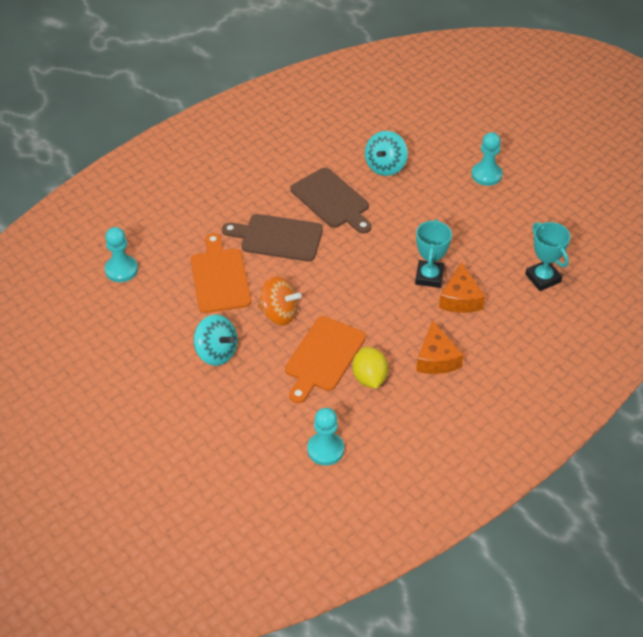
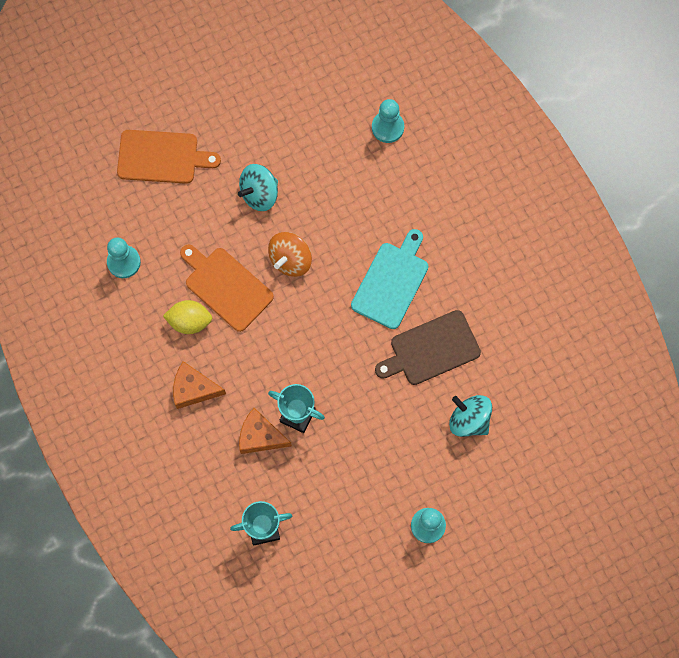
camera: 105 degrees right, 25 degrees up
orange cutting board [191,233,251,313] -> orange cutting board moved to [117,130,221,184]
brown cutting board [222,214,323,262] -> turquoise cutting board [351,229,428,329]

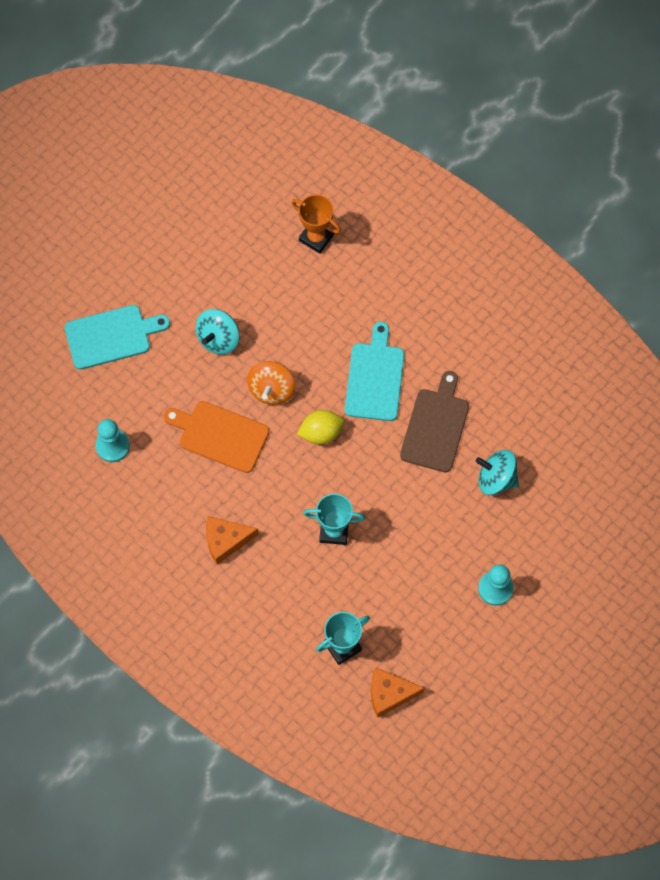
camera: 20 degrees left, 5 degrees down
orange cutting board [117,130,221,184] -> turquoise cutting board [65,305,170,370]
yellow lemon [163,300,212,334] -> yellow lemon moved to [297,410,345,444]
orange cheese [239,408,292,454] -> orange cheese moved to [371,667,425,718]
turquoise pawn [372,99,404,143] -> orange trophy [292,194,341,254]
brown cutting board [375,310,481,385] -> brown cutting board turned 150 degrees clockwise [400,371,469,472]

